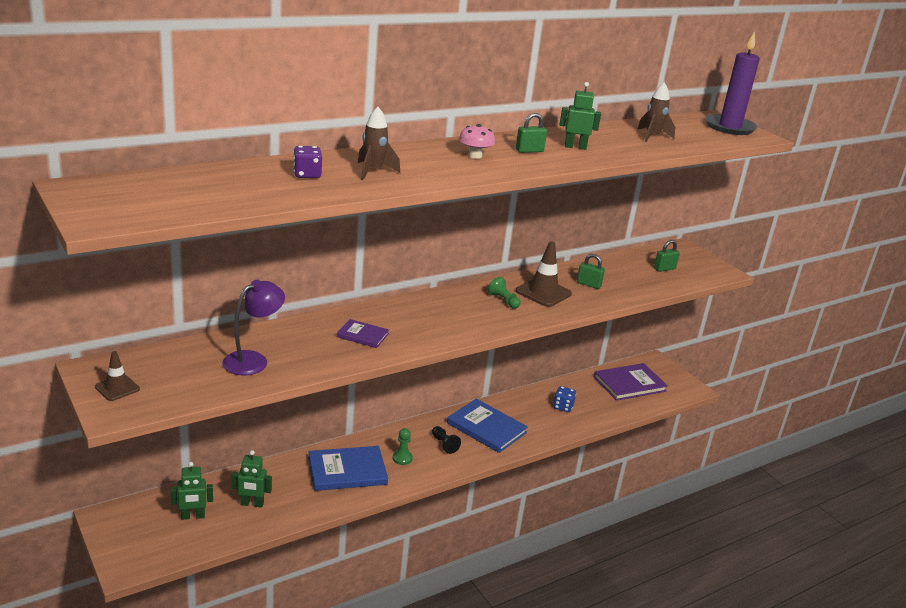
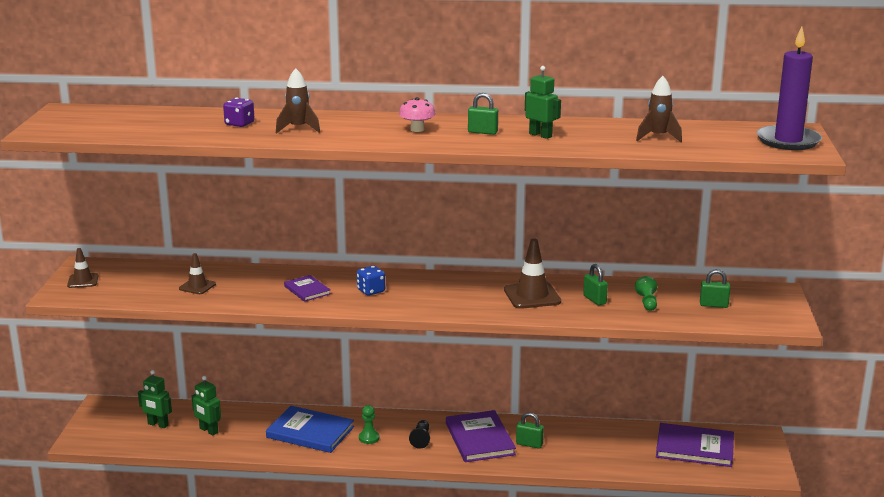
camera: 40 degrees right, 5 degrees down
purple lamp [222,280,285,375] -> brown traffic cone [179,253,216,294]
blue book [447,399,528,453] -> purple book [446,410,516,462]
green pawn [488,277,520,309] -> green pawn moved to [635,276,657,311]
blue dice [553,386,576,412] -> blue dice moved to [357,266,385,296]
none -> green padlock [516,412,544,449]

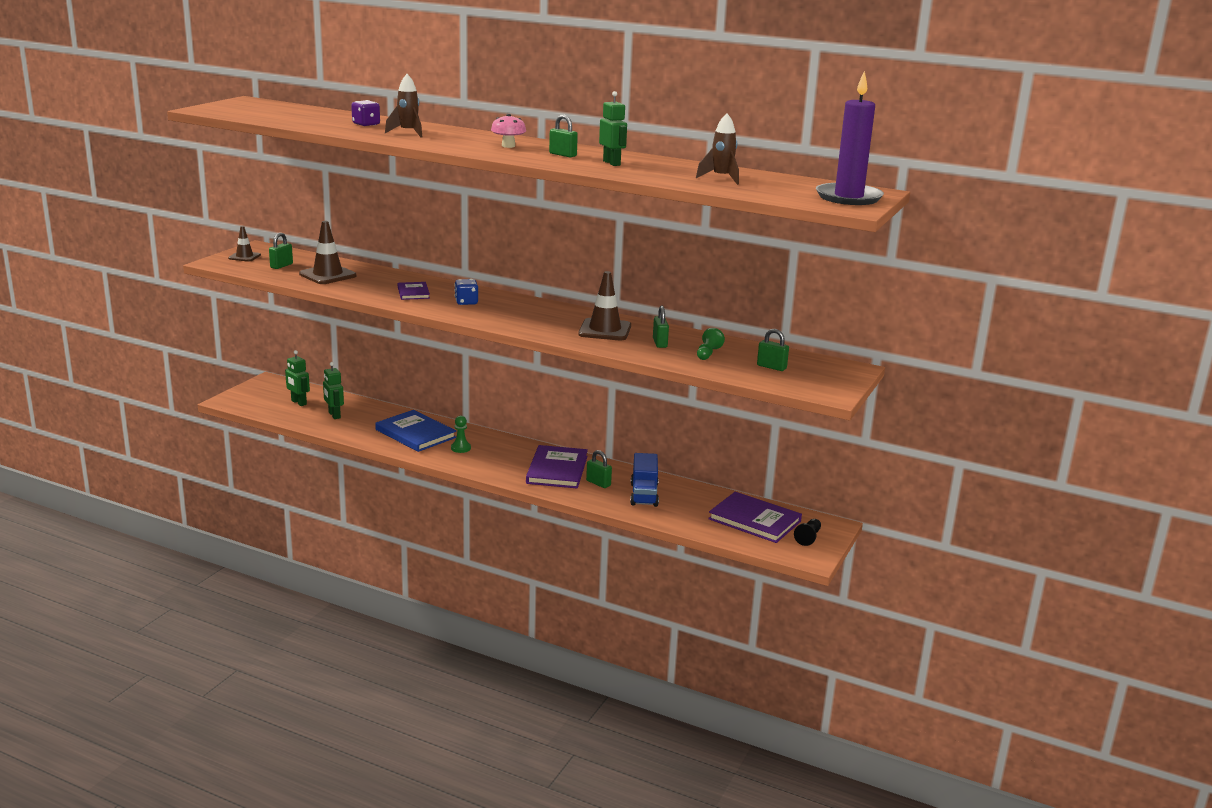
camera: 20 degrees right, 0 degrees up
brown traffic cone [179,253,216,294] -> brown traffic cone [299,221,356,284], size x1.69
black pawn [409,420,430,449] -> black pawn moved to [794,519,821,546]
none -> green padlock [269,233,293,269]
none -> blue truck [630,453,659,507]

